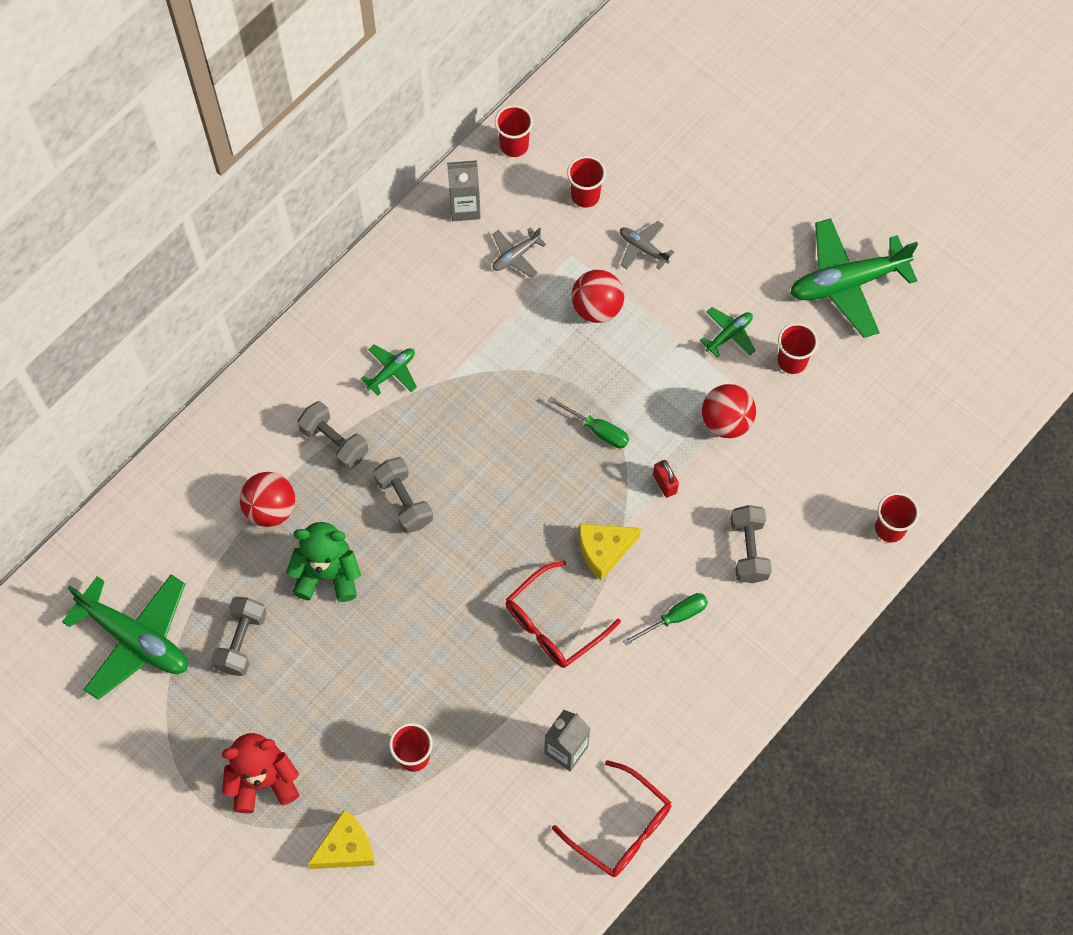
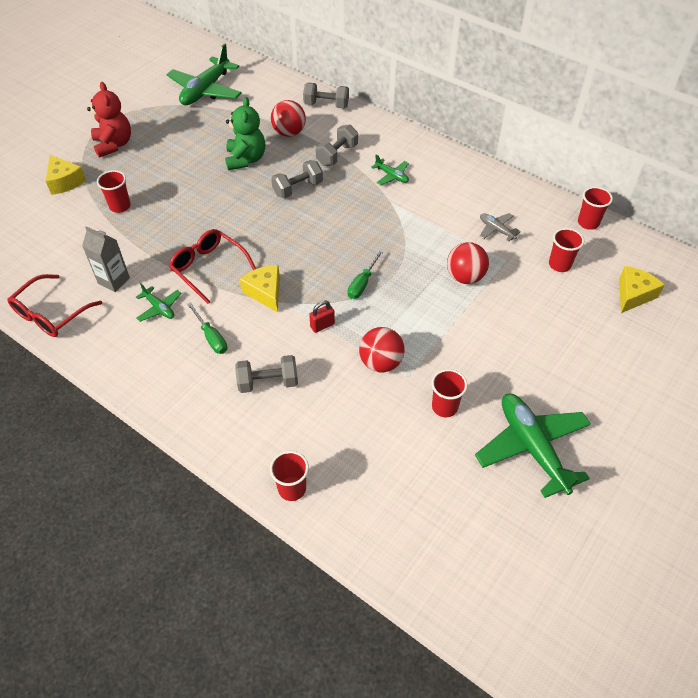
camera: 85 degrees right, 15 degrees down
grey dumbbell [211,597,267,676] -> grey dumbbell moved to [303,83,349,109]
grey carton [447,160,481,221] -> none
grey plane [620,221,674,270] -> none
green plane [700,307,756,358] -> green plane moved to [136,283,181,322]
none -> yellow cheese [619,266,665,313]

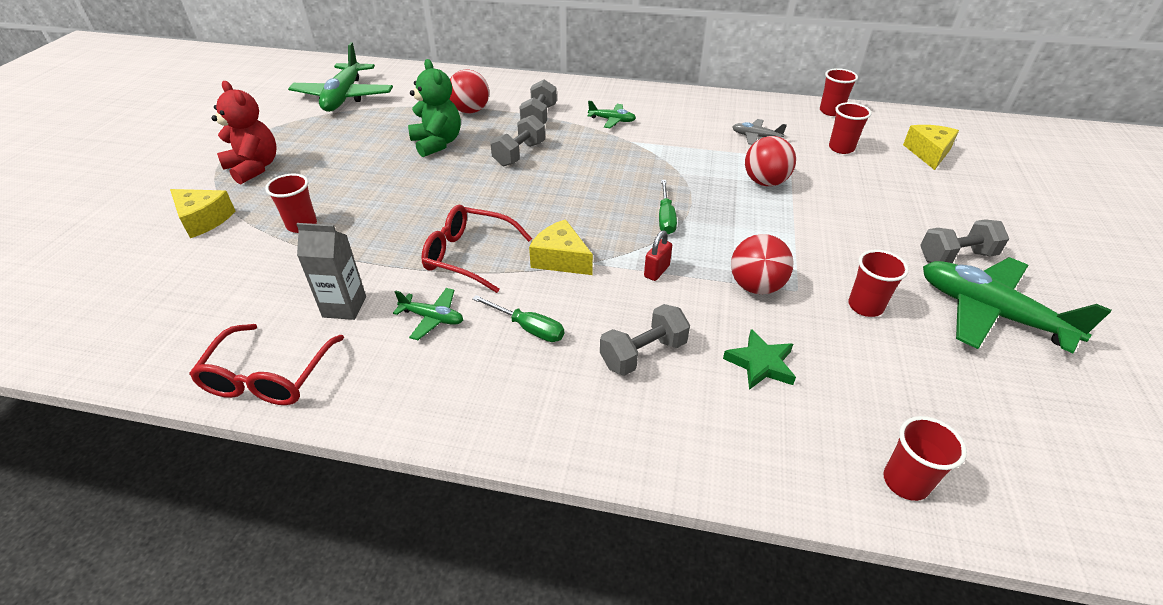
camera: 25 degrees left, 10 degrees down
red cup [270,451,309,501] -> red cup moved to [884,416,967,501]
grey dumbbell [303,83,349,109] -> grey dumbbell moved to [920,219,1009,263]
none -> green star [723,329,796,390]

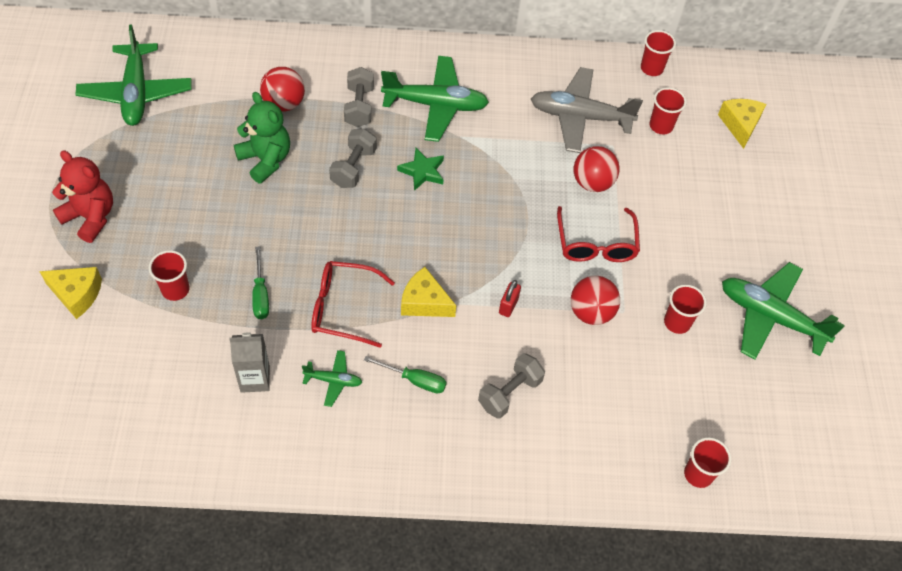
camera: 15 degrees left, 15 degrees up
red glasses [189,324,344,405] -> red glasses moved to [557,206,640,262]
green plane [587,100,636,128] -> green plane [381,56,489,142], size x2.11
green screwdriver [659,180,677,234] -> green screwdriver moved to [252,246,269,319]
green star [723,329,796,390] -> green star moved to [397,148,444,191]
grey plane [733,119,787,145] -> grey plane [531,67,643,153], size x2.11
grey dumbbell [920,219,1009,263] -> none

